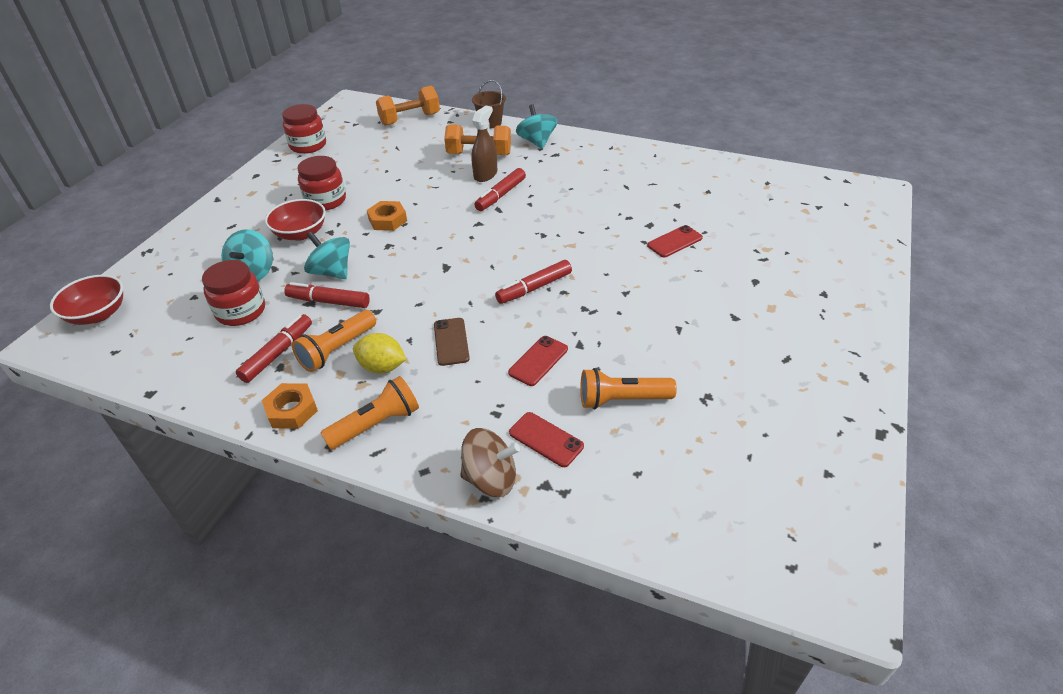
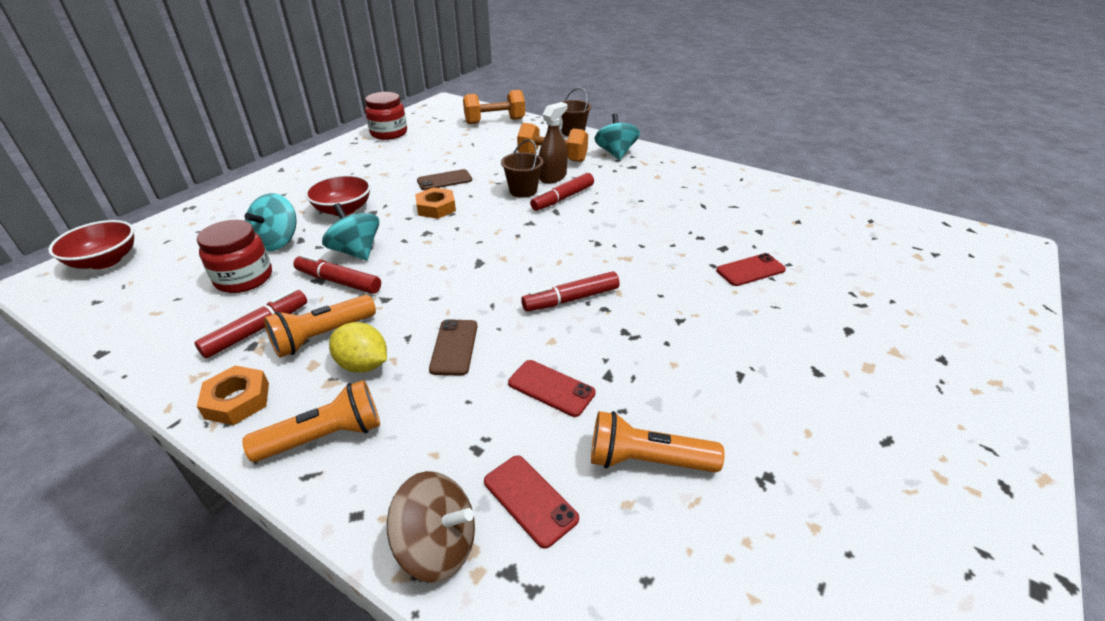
camera: 10 degrees right, 5 degrees down
red jar [297,156,346,210] -> none
red phone [508,336,568,386] -> red phone turned 75 degrees clockwise [508,360,595,417]
none -> brown phone [417,169,472,190]
none -> brown bucket [501,139,543,198]

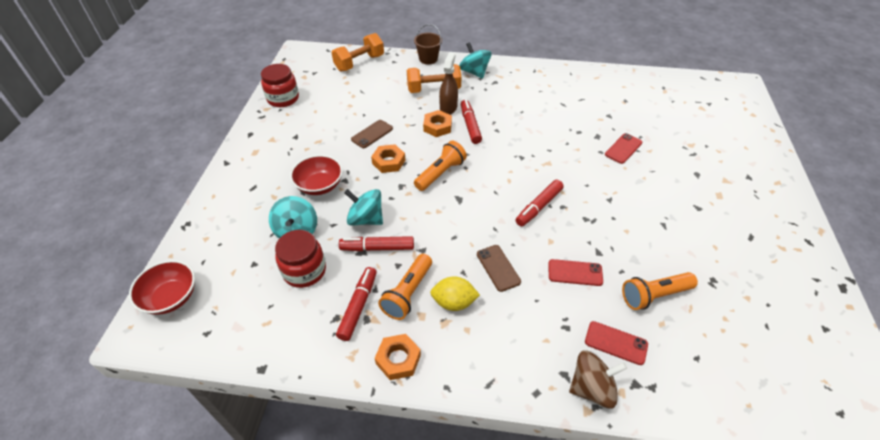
camera: 25 degrees left, 10 degrees up
orange flashlight [242,380,380,462] -> orange flashlight moved to [414,141,467,191]
brown bucket [501,139,543,198] -> orange nut [423,110,452,137]
red marker [530,173,594,211] -> red marker turned 150 degrees clockwise [461,100,482,144]

